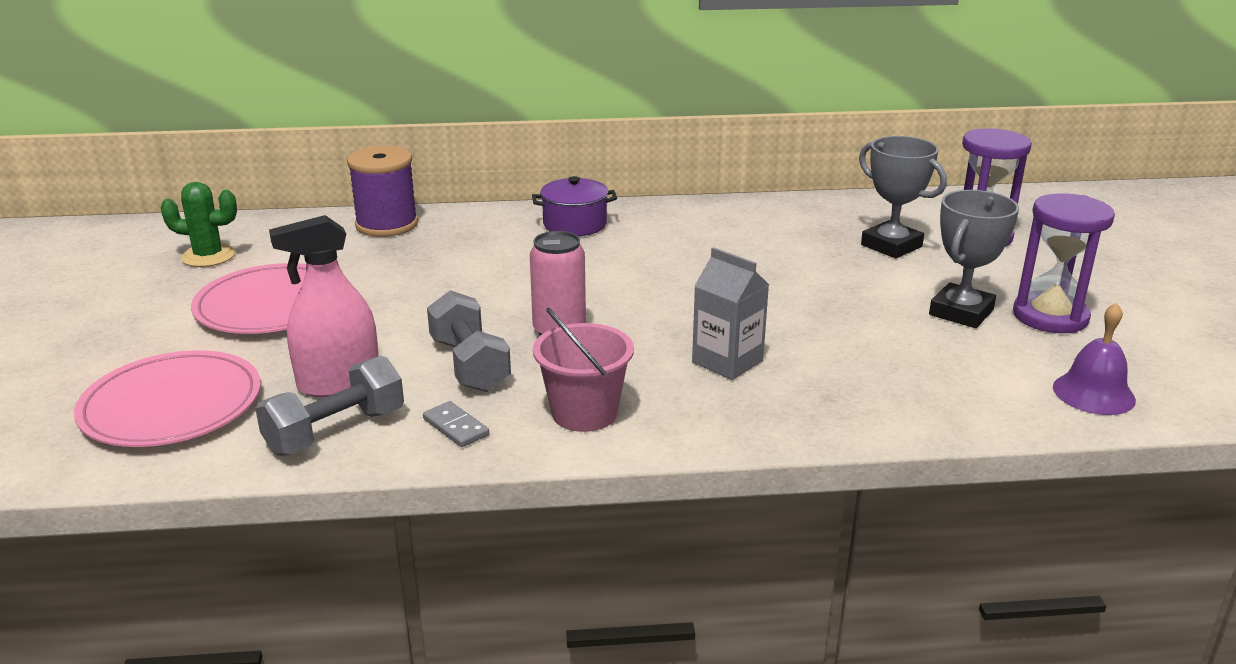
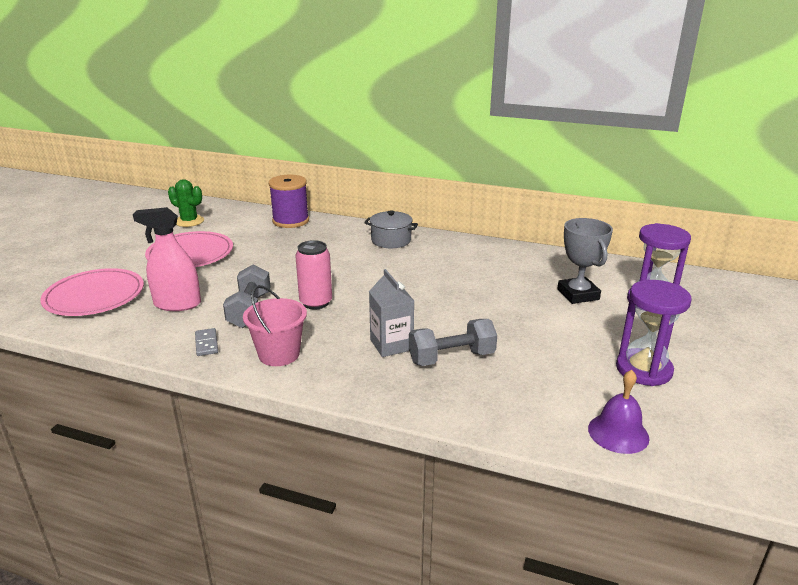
camera: 25 degrees right, 0 degrees up
grey dumbbell [255,356,404,456] -> grey dumbbell moved to [409,319,497,366]
purple pot [532,176,617,236] -> grey pot [364,210,418,248]
grey trophy [929,190,1019,328] -> none

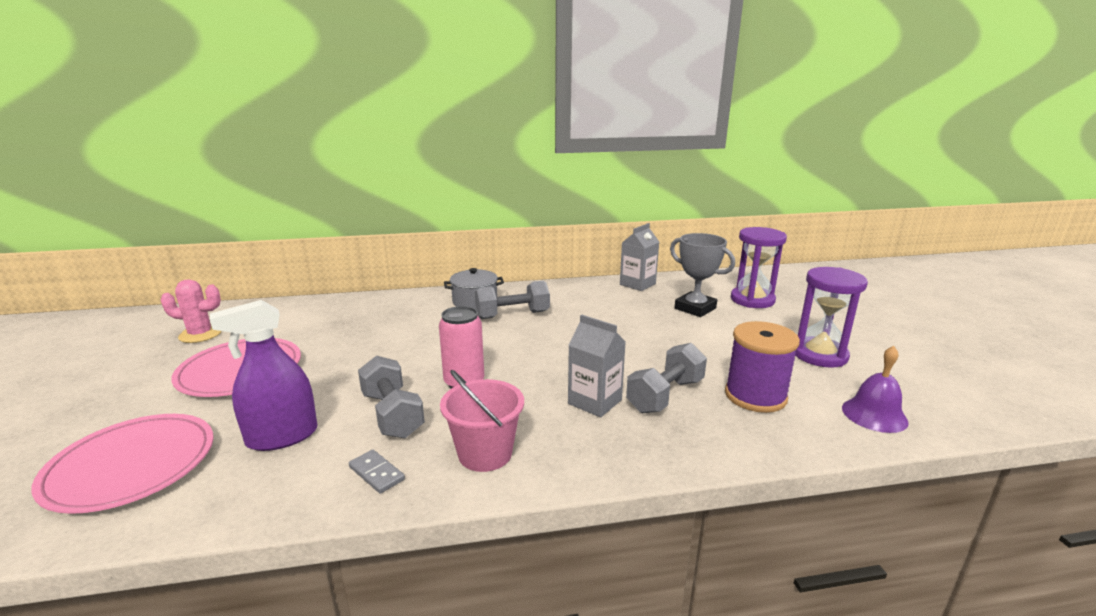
camera: 30 degrees left, 5 degrees down
pink spray bottle [133,207,201,311] -> purple spray bottle [210,300,317,451]
green cactus [168,179,204,227] -> pink cactus [160,279,222,343]
purple spool [268,175,309,228] -> purple spool moved to [725,321,800,413]
none -> grey dumbbell [475,281,550,319]
none -> grey carton [620,223,659,291]

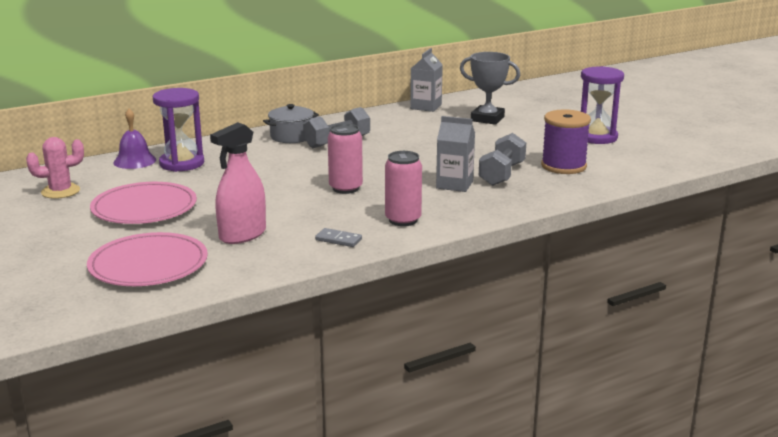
camera: 20 degrees left, 0 degrees up
purple spray bottle [210,300,317,451] -> pink spray bottle [210,122,266,244]
grey dumbbell [358,356,425,438] -> none
pink bucket [440,370,524,472] -> pink can [385,151,422,226]
purple hourglass [731,227,787,308] -> purple hourglass moved to [153,88,204,172]
purple bell [842,346,909,433] -> purple bell moved to [113,109,156,169]

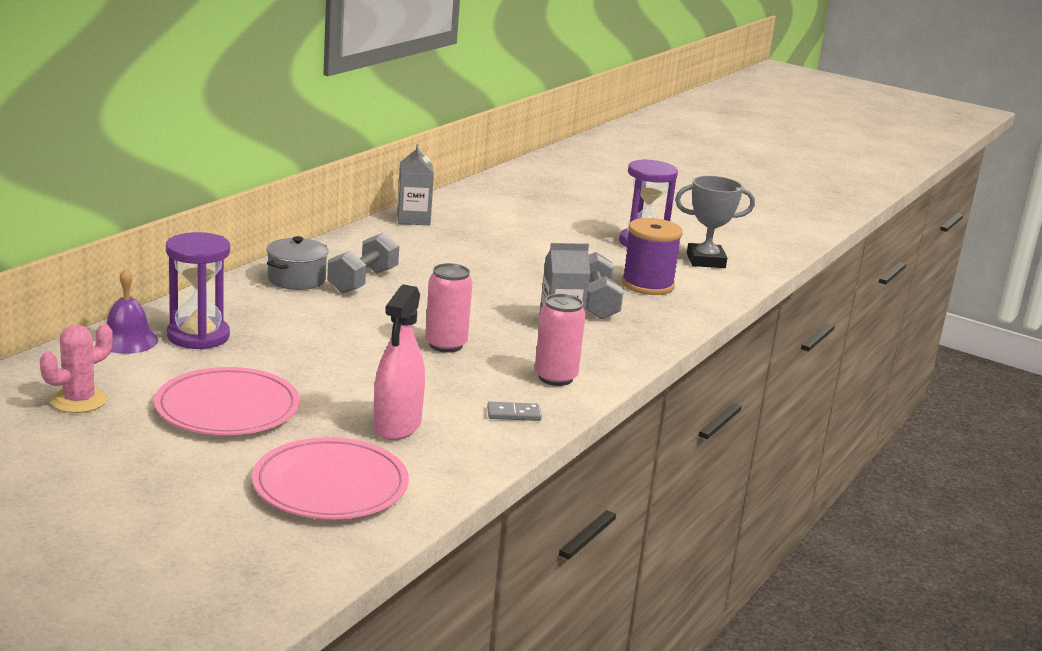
camera: 30 degrees left, 0 degrees up
grey trophy [460,52,520,125] -> grey trophy moved to [675,176,755,268]

